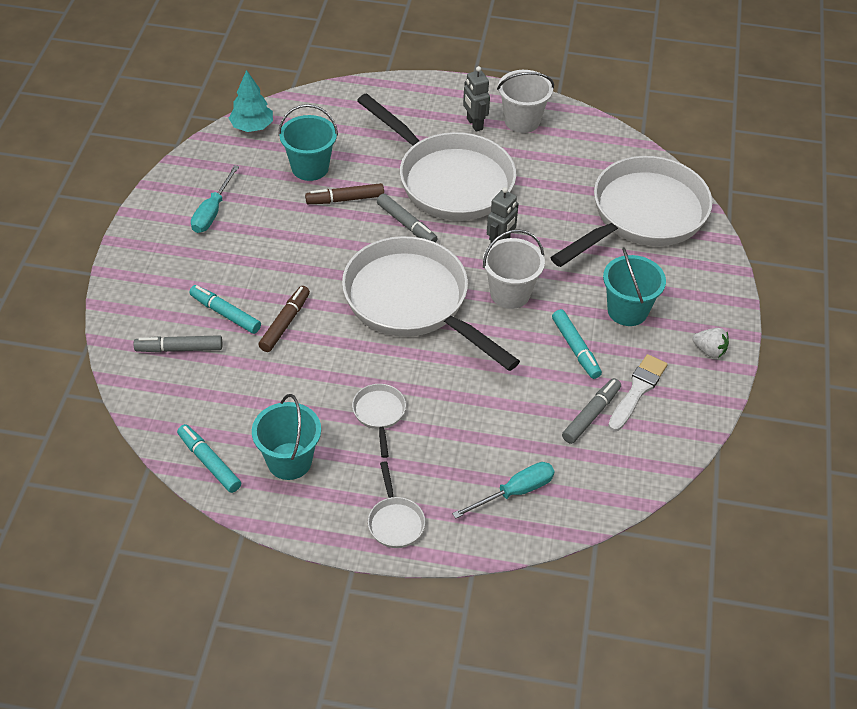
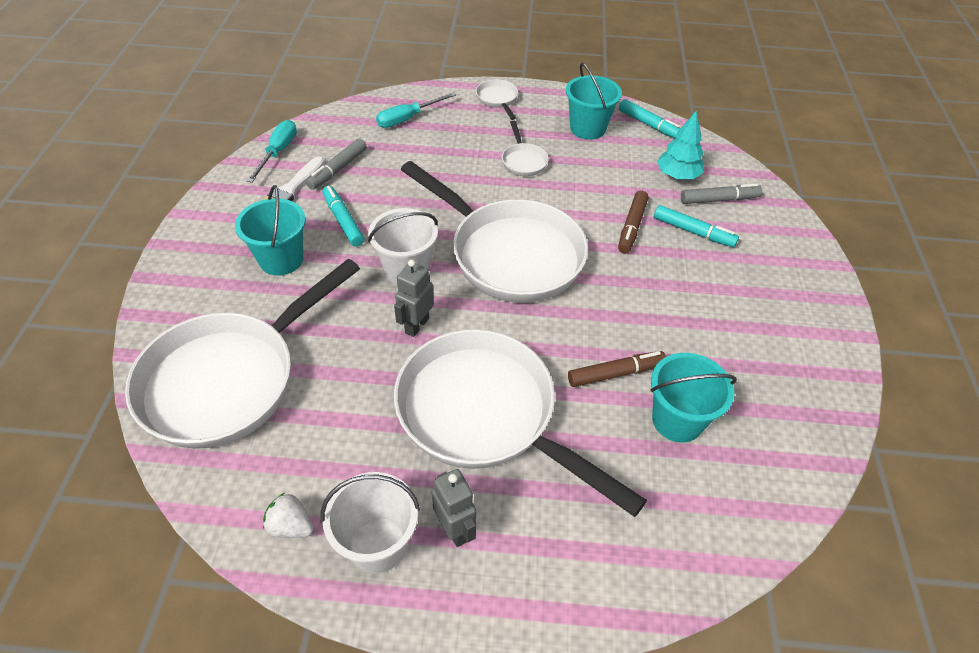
camera: 175 degrees right, 0 degrees up
turquoise screwdriver [191,165,239,233] -> turquoise screwdriver moved to [247,120,297,183]
turquoise tree [229,70,273,132] -> turquoise tree moved to [657,110,704,179]
grey marker [377,193,438,242] -> none
white strawberry [693,328,729,358] -> white strawberry moved to [263,493,314,538]

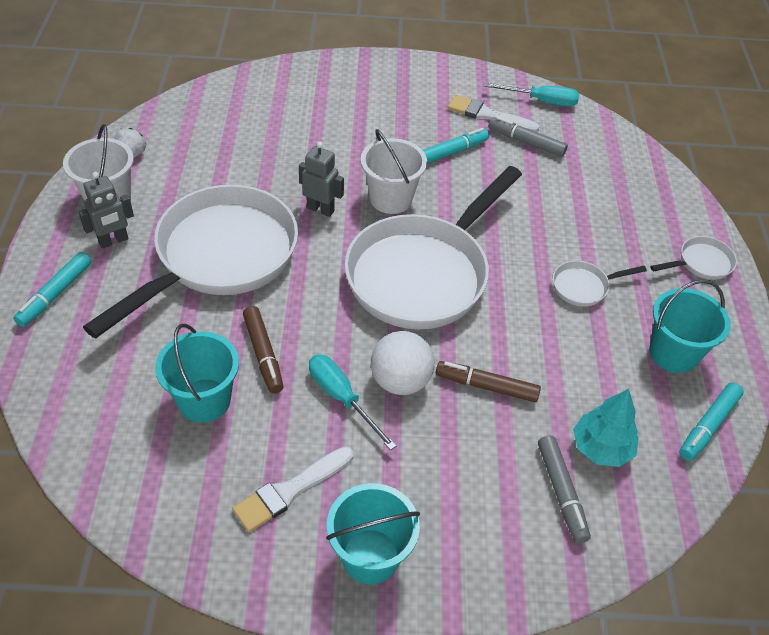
camera: 85 degrees right, 0 degrees up
white pan [125,259,360,449] -> none
turquoise bucket [235,185,306,276] -> turquoise bucket moved to [326,483,420,584]
turquoise screwdriver [376,92,456,128] -> turquoise screwdriver moved to [309,354,397,450]
turquoise marker [654,205,739,247] -> turquoise marker moved to [13,252,92,327]
none -> white brush [232,446,354,532]
none -> white ball [371,331,435,395]

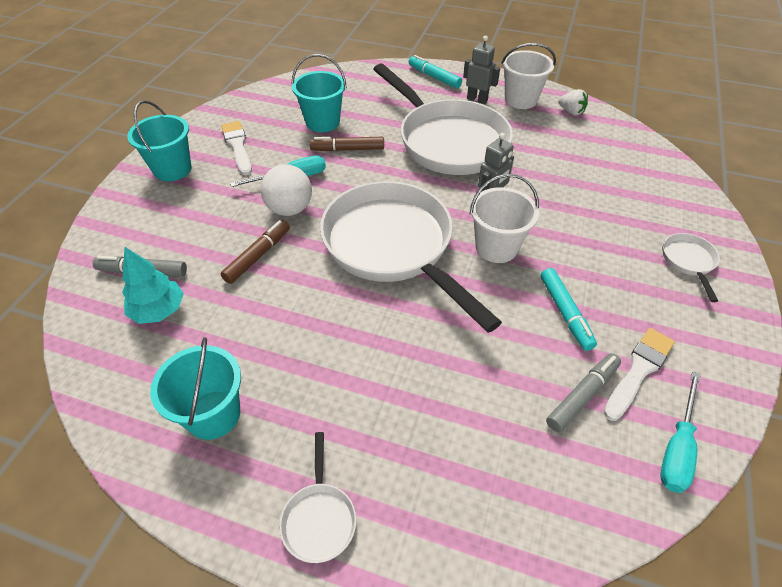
camera: 110 degrees right, 0 degrees up
grey robot [79,172,134,249] -> grey robot turned 135 degrees clockwise [463,36,500,104]
white pan [553,261,647,307] -> white pan moved to [663,233,720,302]
turquoise marker [679,382,744,461] -> none

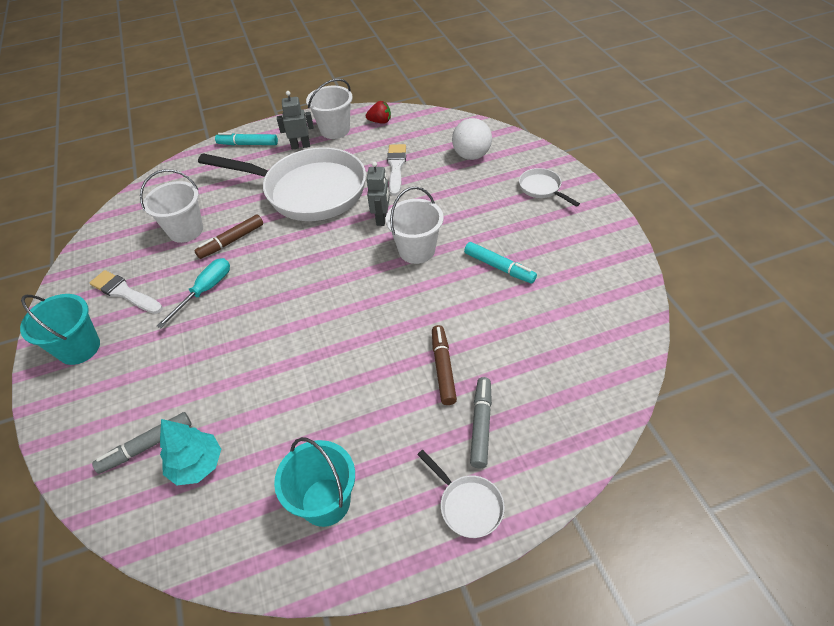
camera: 35 degrees left, 0 degrees up
brown marker [220,220,290,284] -> brown marker moved to [432,325,457,405]
white ball [261,164,312,216] -> white ball moved to [452,118,492,160]
turquoise bucket [292,54,347,132] -> white bucket [140,169,203,243]
white pan [320,181,502,333] -> none
grey marker [546,353,621,432] -> grey marker moved to [470,377,492,468]
white strawberry [558,89,588,116] -> red strawberry [366,101,391,124]
white brush [604,328,675,421] -> white brush moved to [387,144,406,196]
turquoise screwdriver [660,371,701,493] -> none

